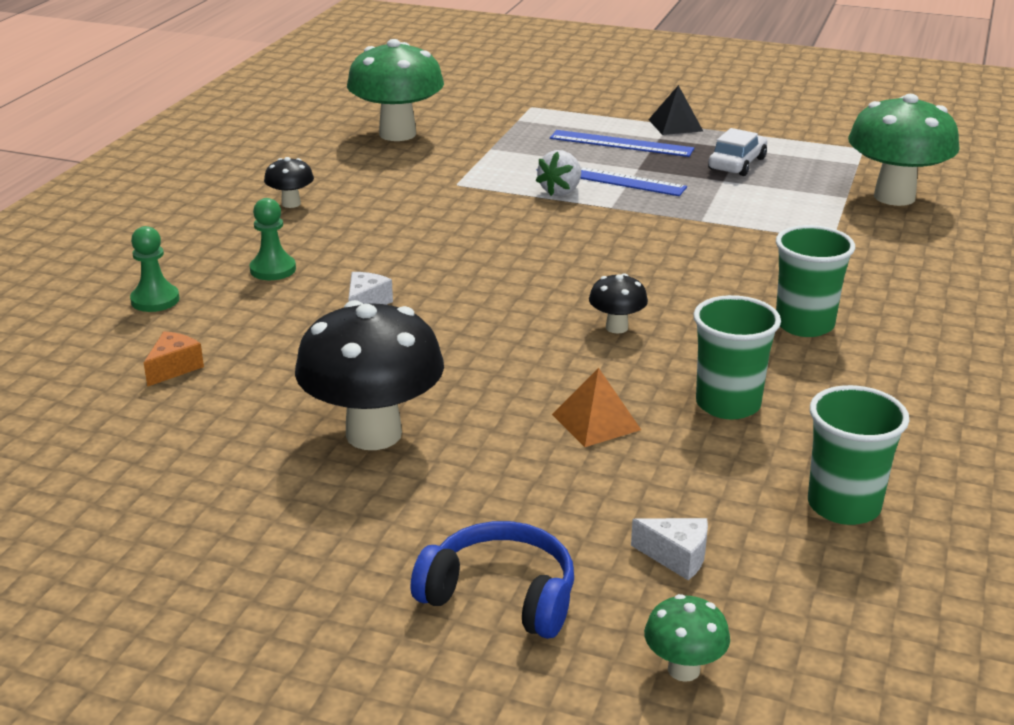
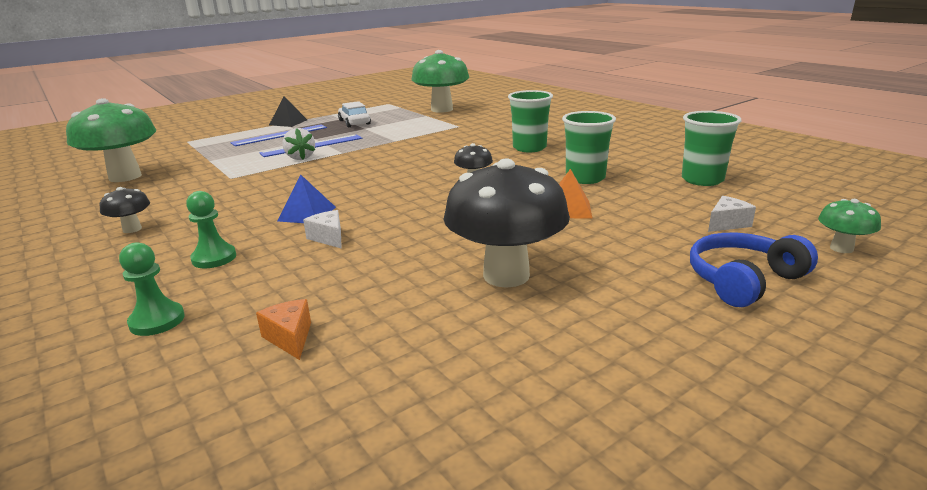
camera: 55 degrees left, 5 degrees down
none -> blue pyramid [278,175,336,223]

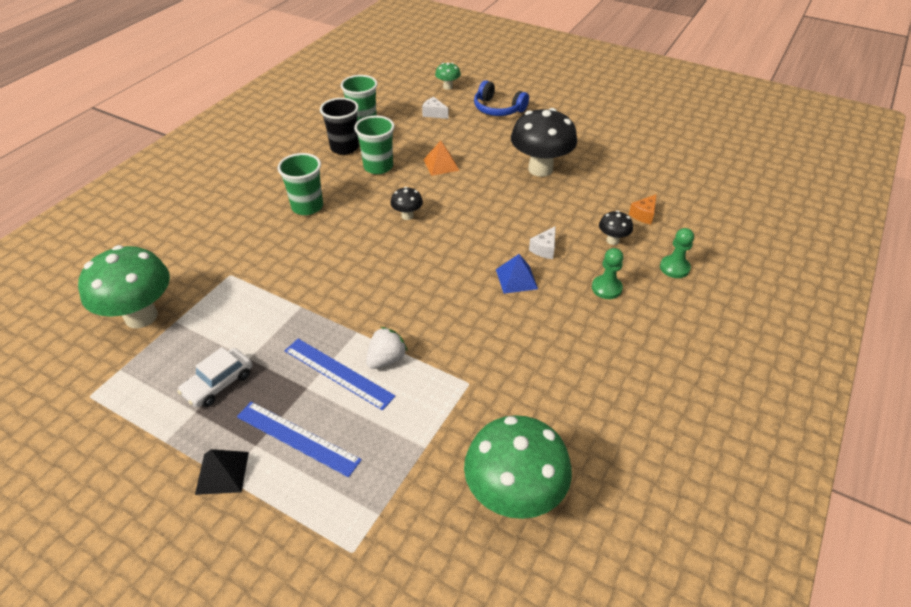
camera: 115 degrees left, 20 degrees up
black mushroom [99,187,150,233] -> black mushroom moved to [599,211,633,245]
none -> black cup [320,98,359,155]

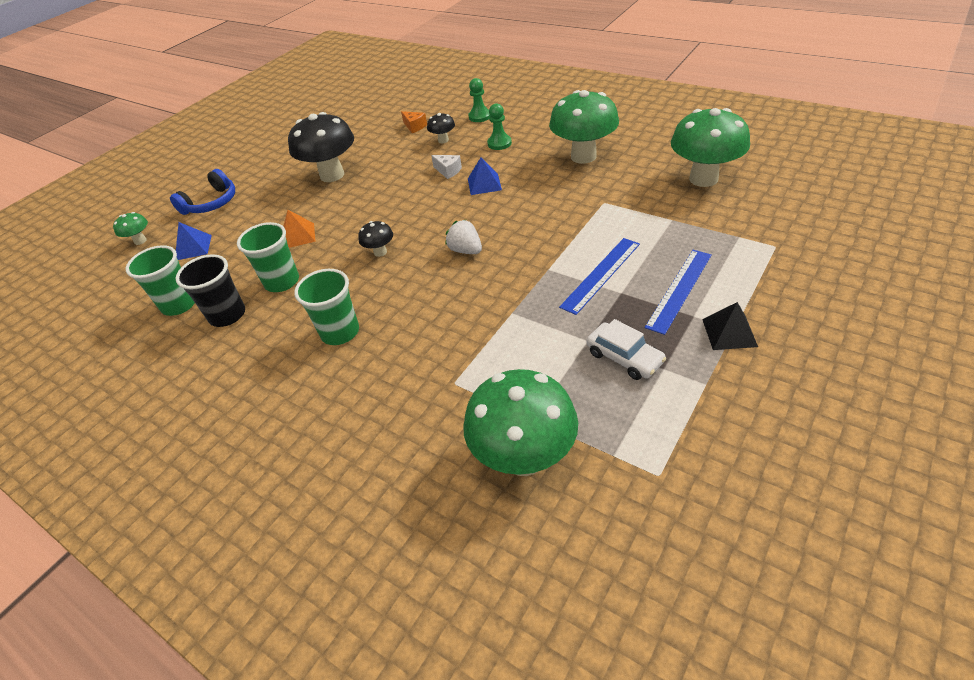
camera: 80 degrees left, 0 degrees up
white strawberry [366,327,408,369] -> white strawberry moved to [445,220,482,254]
white cheese [422,97,449,119] -> blue pyramid [176,222,212,260]
none -> green mushroom [549,90,619,164]

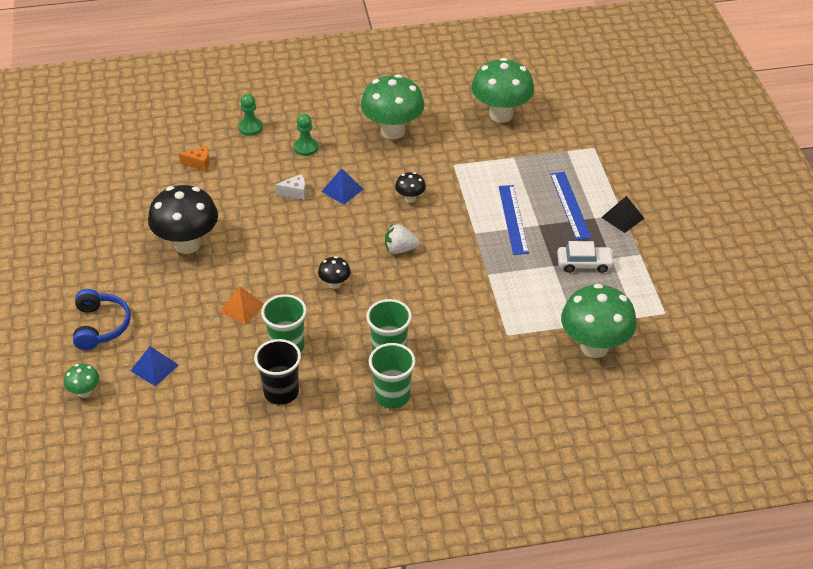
camera: 50 degrees left, 0 degrees up
green cup [125,245,195,316] -> green cup moved to [369,343,416,409]
black mushroom [427,113,455,143] -> black mushroom moved to [395,172,426,203]

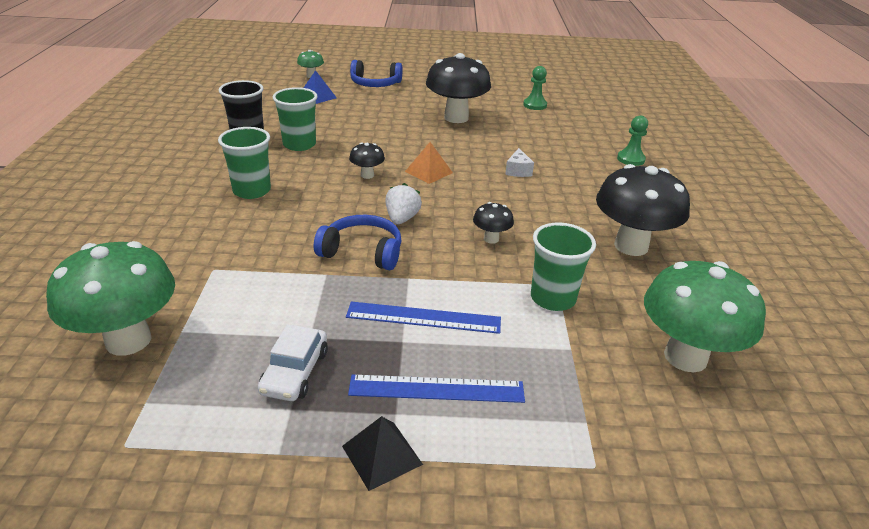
camera: 100 degrees right, 10 degrees down
orange cheese [179,146,210,171] -> none
orange pyramid [219,286,264,325] -> orange pyramid moved to [405,142,453,184]
green pawn [294,114,318,156] -> green pawn moved to [523,66,547,110]
blue pyramid [321,168,363,205] -> none
green mushroom [361,74,425,139] -> black mushroom [596,164,690,256]
green cup [369,343,416,409] -> green cup moved to [531,222,596,311]
none -> blue headphones [314,215,402,270]

